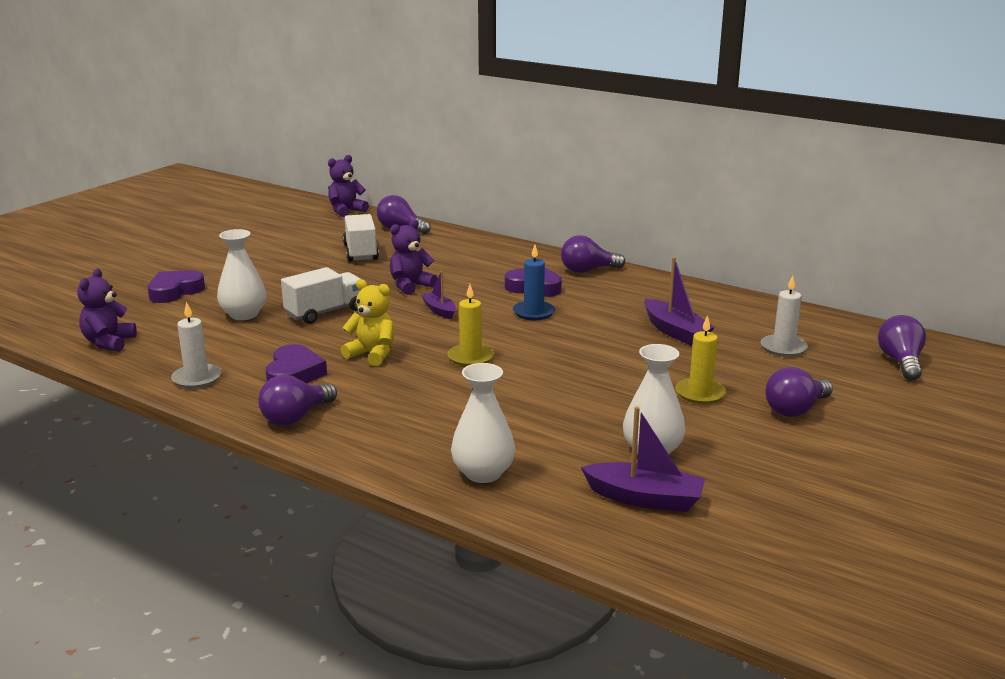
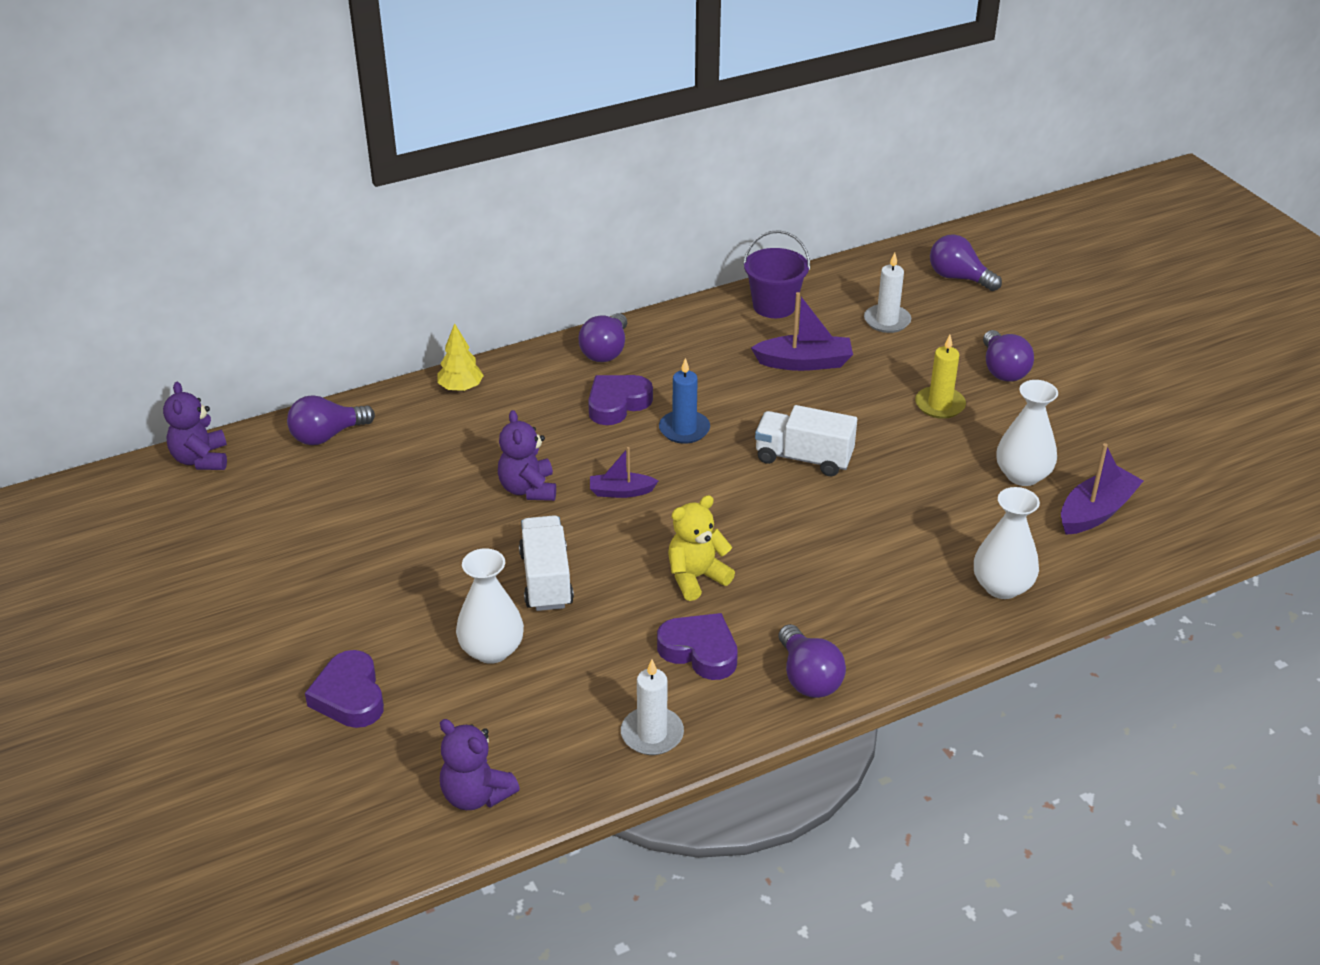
camera: 60 degrees left, 15 degrees up
white truck [343,214,379,262] -> white truck moved to [755,405,857,476]
yellow candle [448,284,494,367] -> none
none -> yellow tree [437,323,484,392]
none -> purple bucket [743,230,810,318]

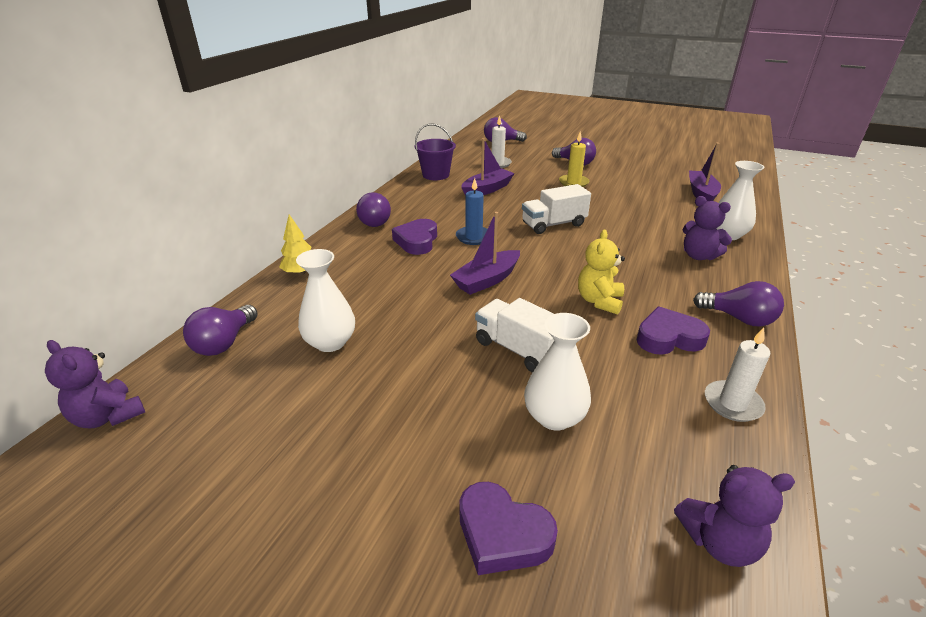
camera: 40 degrees left, 5 degrees down
purple teddy bear [498,410,556,501] -> purple teddy bear moved to [683,196,732,260]
purple boat [590,447,658,498] -> purple boat [450,212,520,295], size x1.62
white vase [997,380,1058,486] -> white vase moved to [296,249,355,352]

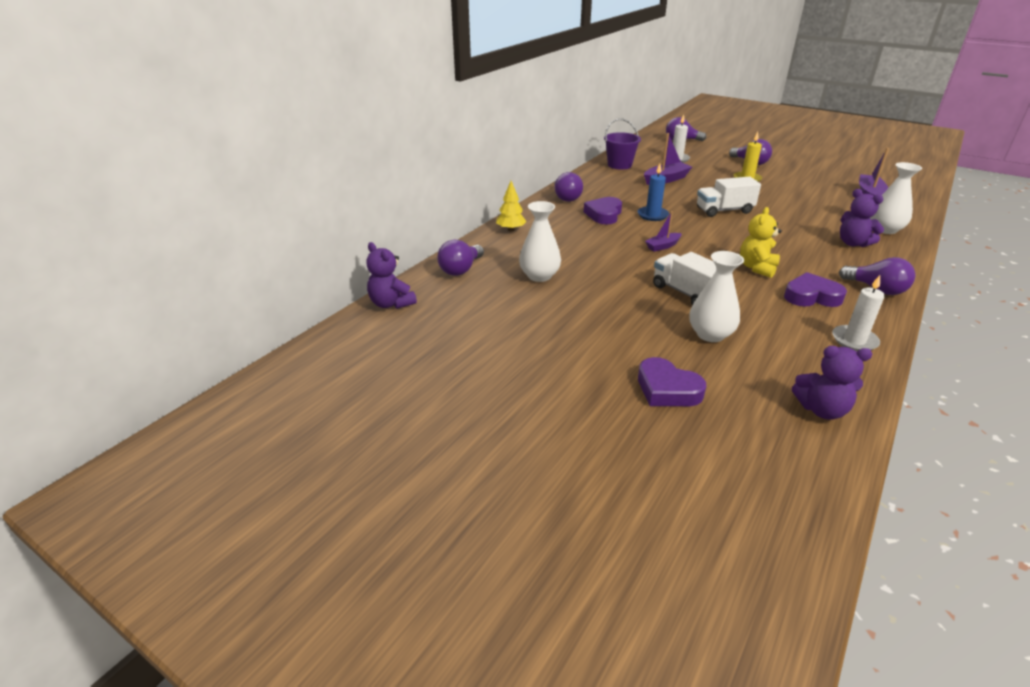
camera: 10 degrees right, 0 degrees up
purple boat [450,212,520,295] -> purple boat [645,211,682,252], size x0.62

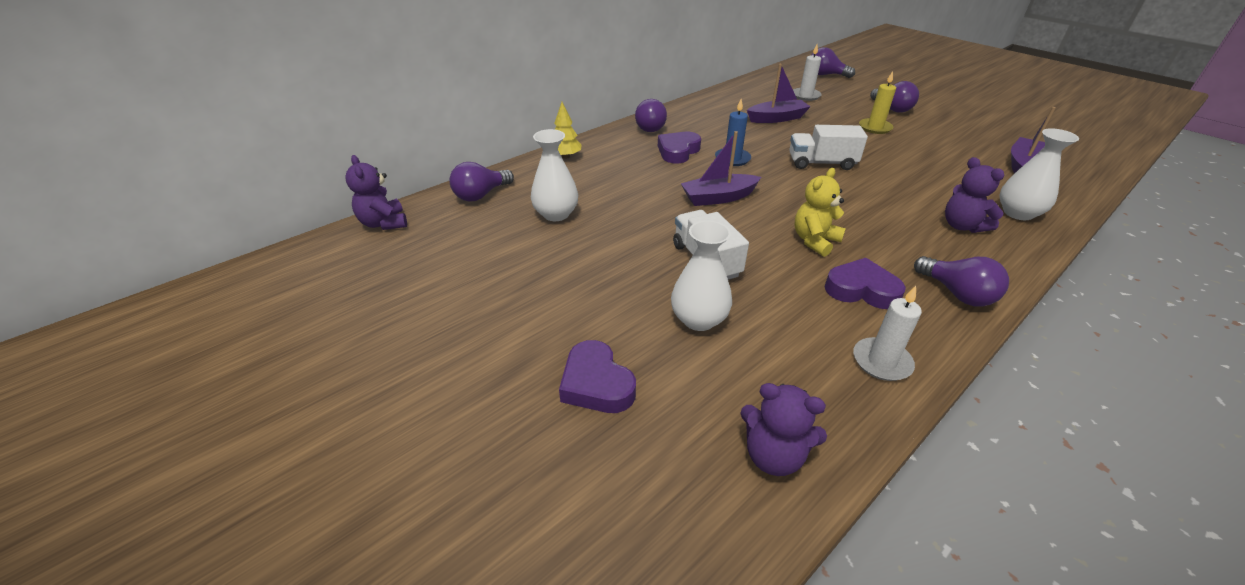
camera: 15 degrees right, 5 degrees up
purple bucket [604,118,641,170] -> none
purple boat [645,211,682,252] -> purple boat [681,131,761,206], size x1.62

